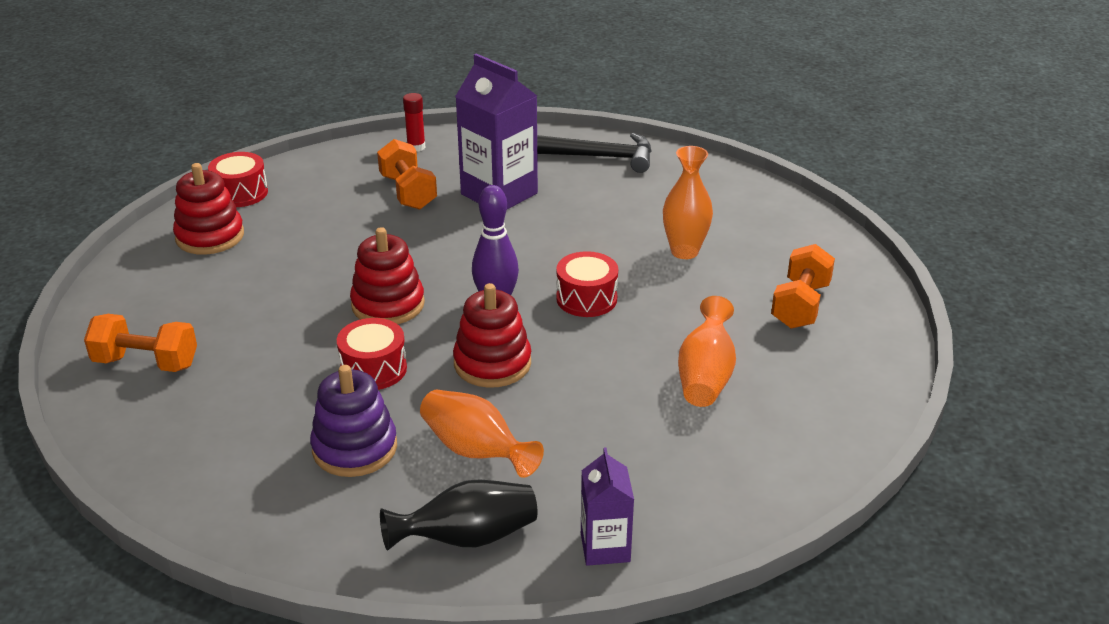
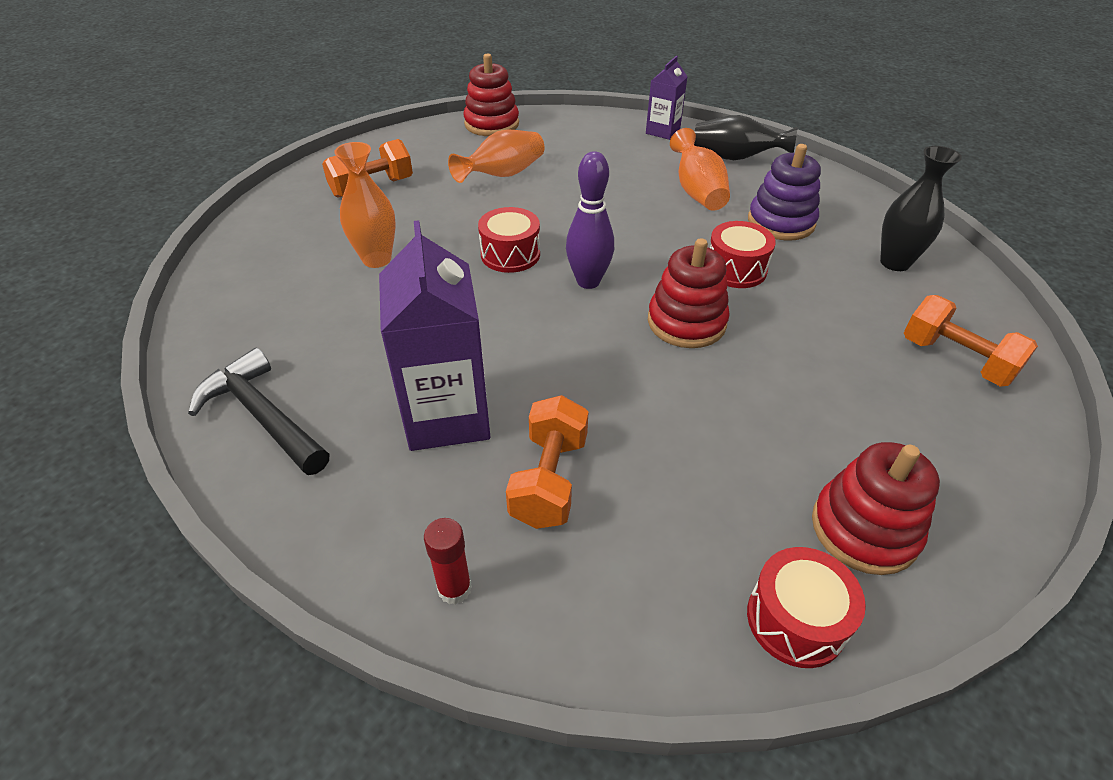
camera: 145 degrees left, 10 degrees up
red stacking toy [453,283,531,388] -> red stacking toy moved to [463,53,519,136]
none -> black vase [880,146,962,271]

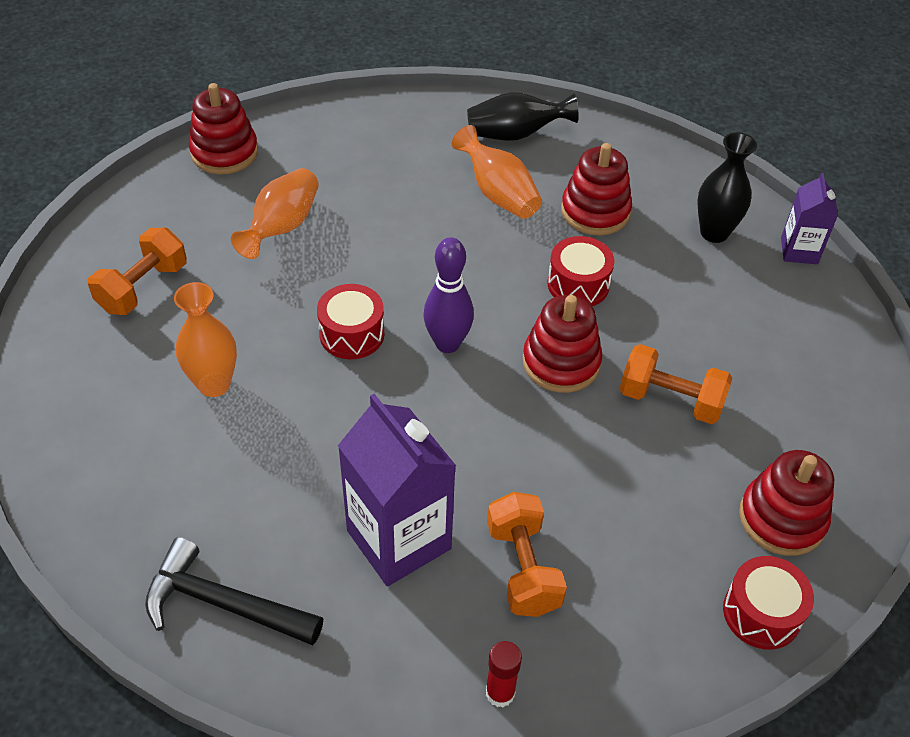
camera: 25 degrees left, 5 degrees up
purple carton [646,56,688,140] -> purple carton moved to [781,173,838,264]
purple stacking toy [748,144,821,241] -> red stacking toy [561,143,632,236]
orange dumbbell [904,295,1038,387] -> orange dumbbell moved to [620,344,732,424]

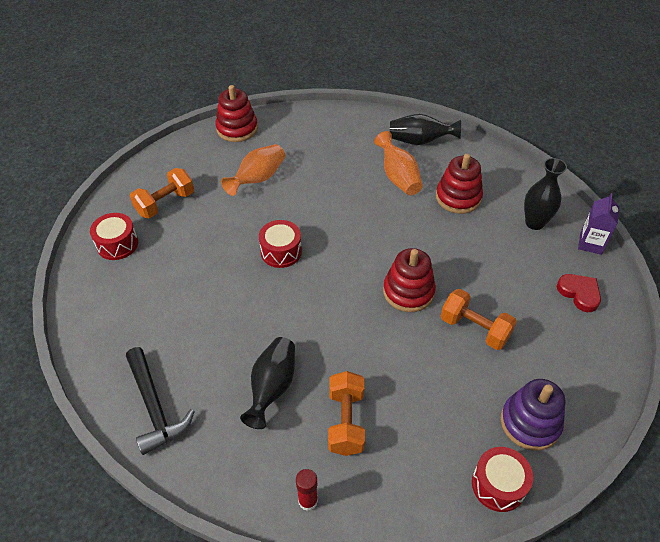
camera: 15 degrees right, 0 degrees up
black hammer [145,537,323,646] -> black hammer turned 150 degrees counterclockwise [126,347,195,455]
orange vase [174,282,237,397] -> none
purple carton [338,394,456,586] -> black vase [240,337,295,429]
purple bowling pin [423,237,474,353] -> none
red drum [548,236,615,306] -> red drum moved to [90,213,138,260]
red stacking toy [739,450,834,556] -> purple stacking toy [501,379,565,451]
none -> red heart [557,274,601,312]

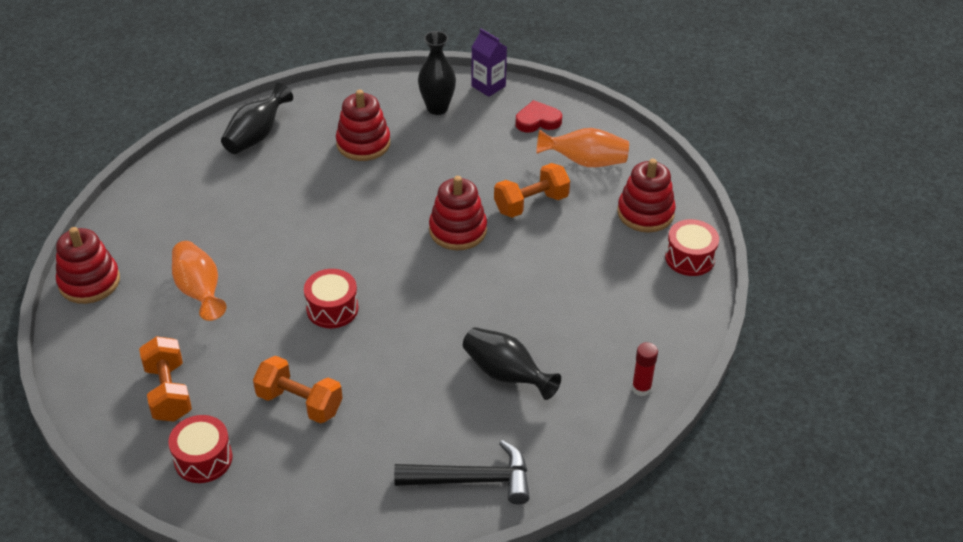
camera: 65 degrees left, 5 degrees down
orange dumbbell [328,371,365,456] -> orange dumbbell moved to [253,356,343,424]
orange vase [374,131,423,195] -> orange vase moved to [537,128,629,167]
purple stacking toy [501,379,565,451] -> red stacking toy [617,159,676,233]

